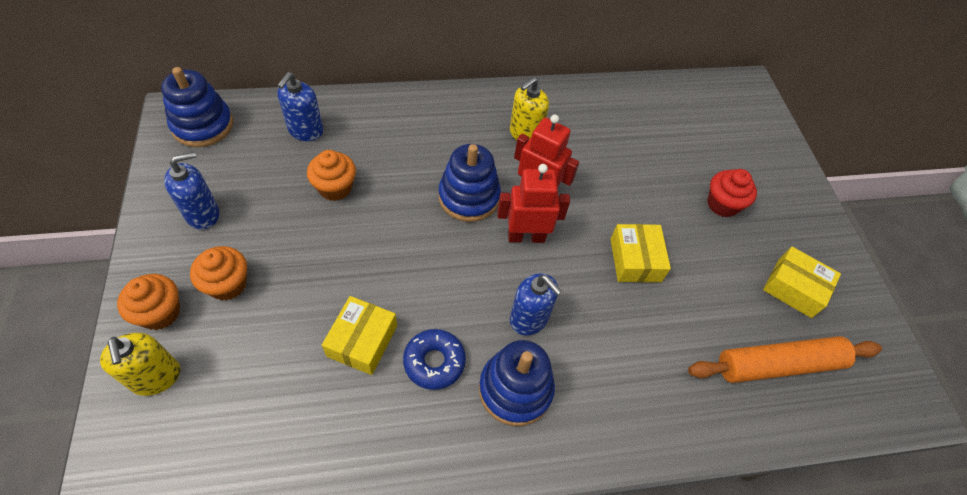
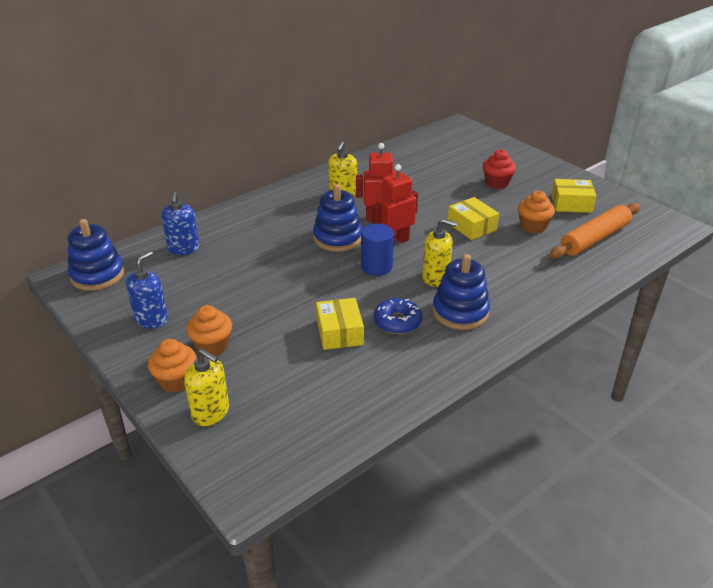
camera: 25 degrees left, 20 degrees down
orange cupcake [307,150,356,201] -> orange cupcake moved to [518,191,555,233]
blue soap dispenser [510,273,562,336] -> yellow soap dispenser [422,219,458,287]
none -> blue cylinder [361,223,394,276]

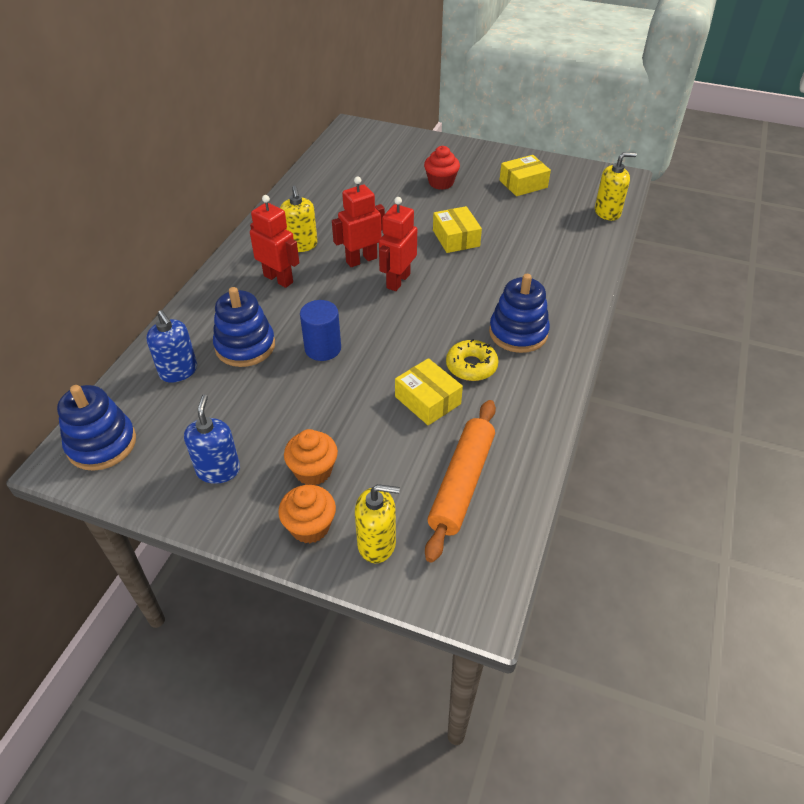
camera: 30 degrees left, 10 degrees up
blue stacking toy [313,184,362,252] -> blue stacking toy moved to [213,287,275,367]
blue cylinder [361,223,394,276] -> blue cylinder moved to [300,300,341,361]
blue donut [374,298,422,334] -> yellow donut [446,339,499,381]
yellow soap dispenser [422,219,458,287] -> yellow soap dispenser moved to [595,152,637,221]
yellow box [448,197,499,240] -> yellow box turned 45 degrees clockwise [433,206,482,253]
orange cupcake [518,191,555,233] -> none
orange rolling pin [550,203,640,259] -> orange rolling pin moved to [425,400,496,563]
none -> red robot [250,195,299,288]

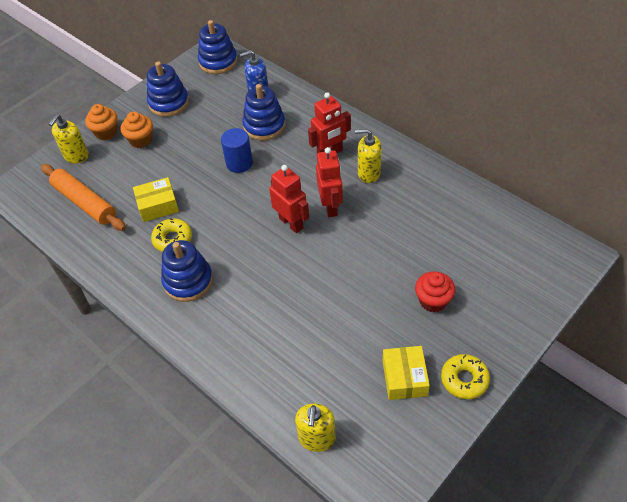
camera: 115 degrees right, 5 degrees up
blue soap dispenser [184,394,240,484] -> blue stacking toy [147,62,189,117]
yellow box [433,206,482,253] -> none
none -> yellow donut [441,354,490,399]

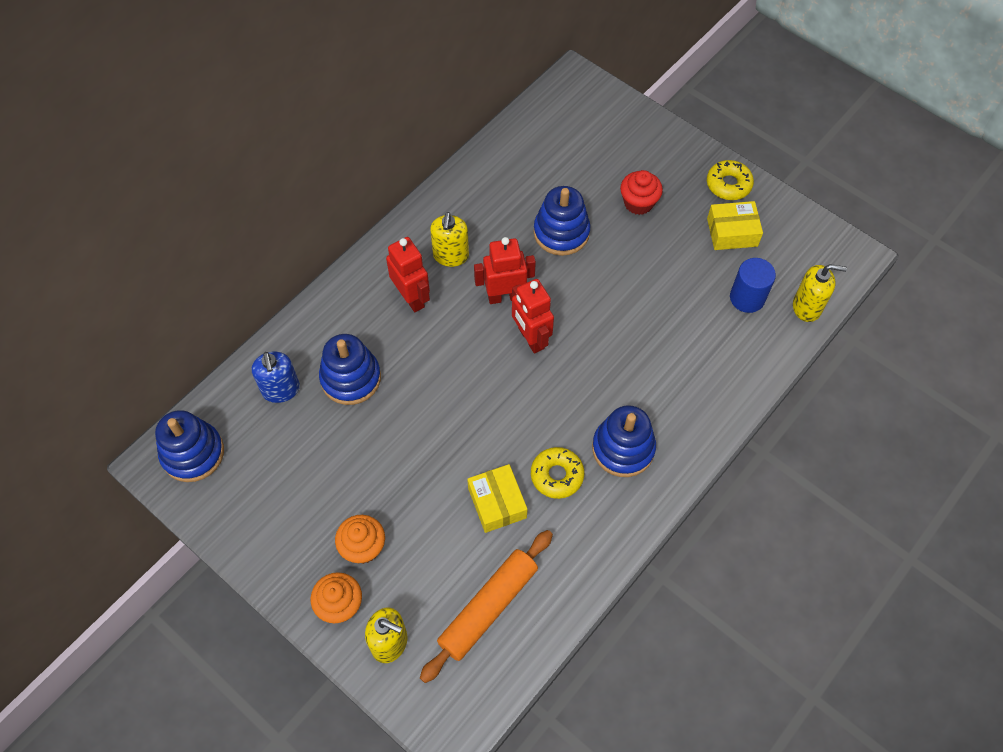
camera: 95 degrees left, 10 degrees up
blue stacking toy [147,62,189,117] -> blue stacking toy moved to [533,186,590,256]
blue cylinder [221,128,253,173] -> blue cylinder moved to [730,258,776,313]
red robot [269,165,309,233] -> red robot turned 75 degrees counterclockwise [512,279,554,354]

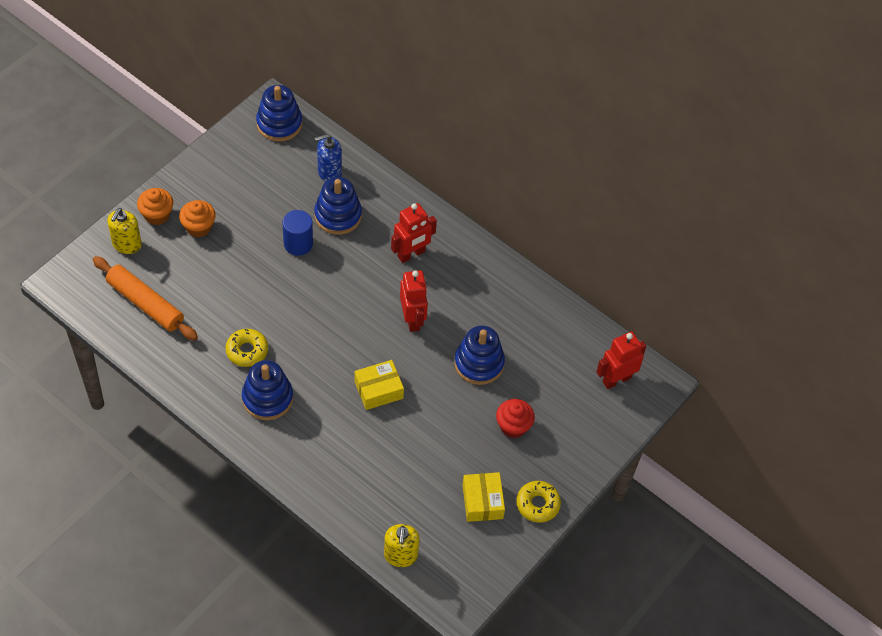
camera: 85 degrees right, 5 degrees down
yellow soap dispenser [430,212,469,267] -> none
yellow box [467,464,527,533] -> yellow box moved to [354,360,404,410]
red robot [512,279,554,354] -> red robot moved to [597,331,646,389]
blue cylinder [730,258,776,313] -> blue cylinder moved to [282,210,313,256]

